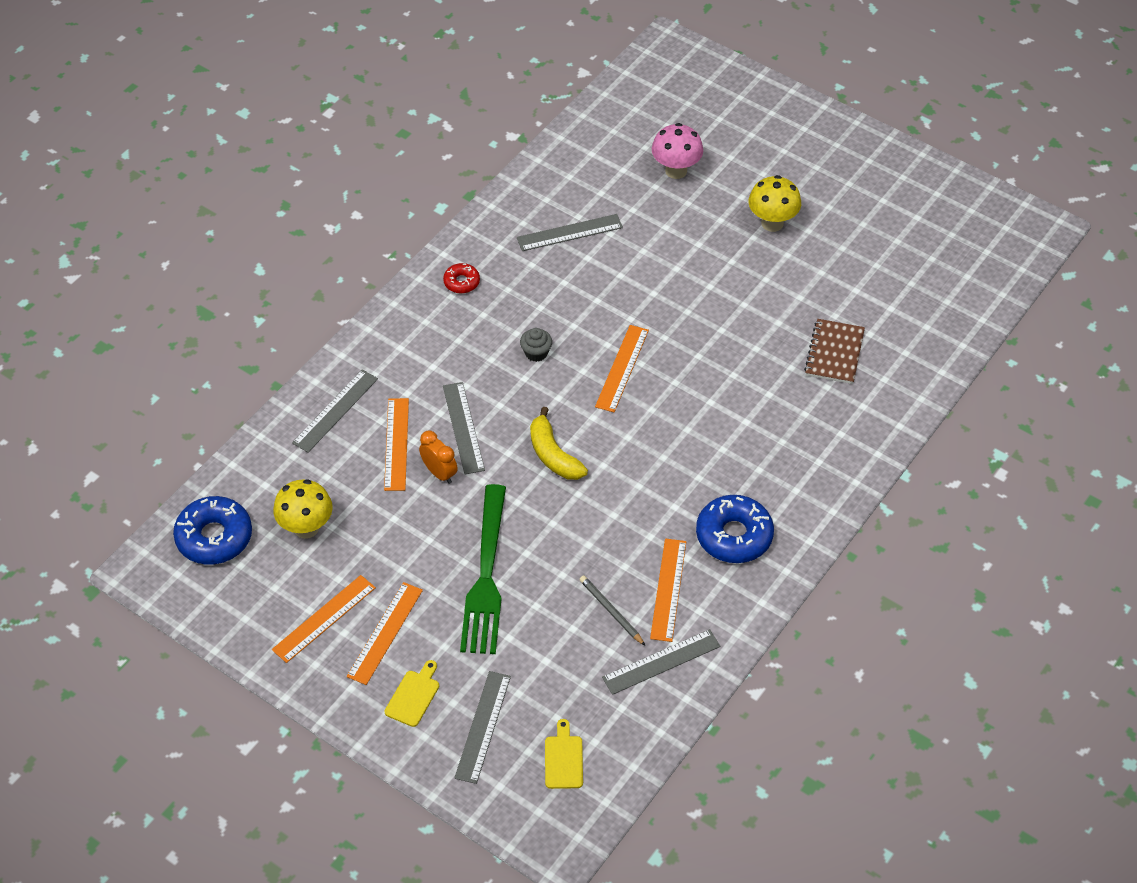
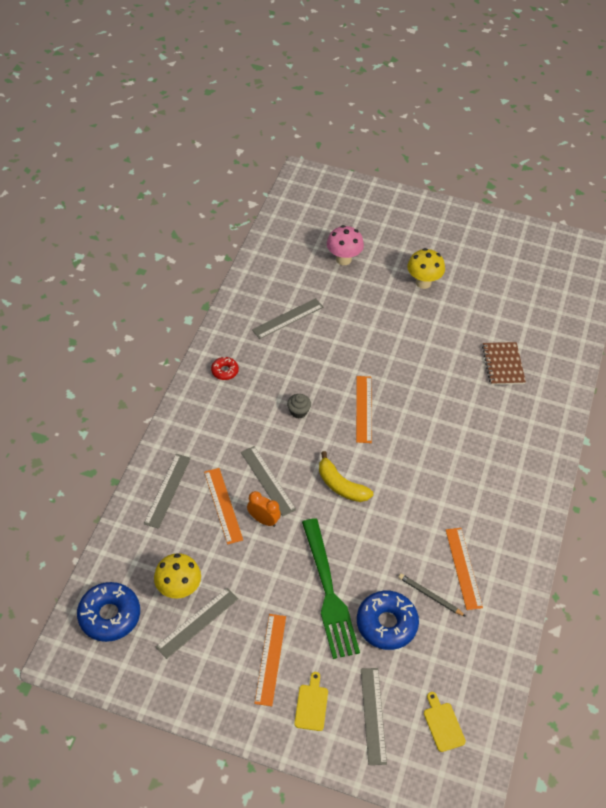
camera: 20 degrees left, 0 degrees up
orange ruler [272,575,376,663] -> none
grey ruler [602,629,720,695] -> grey ruler moved to [156,588,238,659]
blue donut [696,495,774,563] -> blue donut moved to [357,590,419,650]

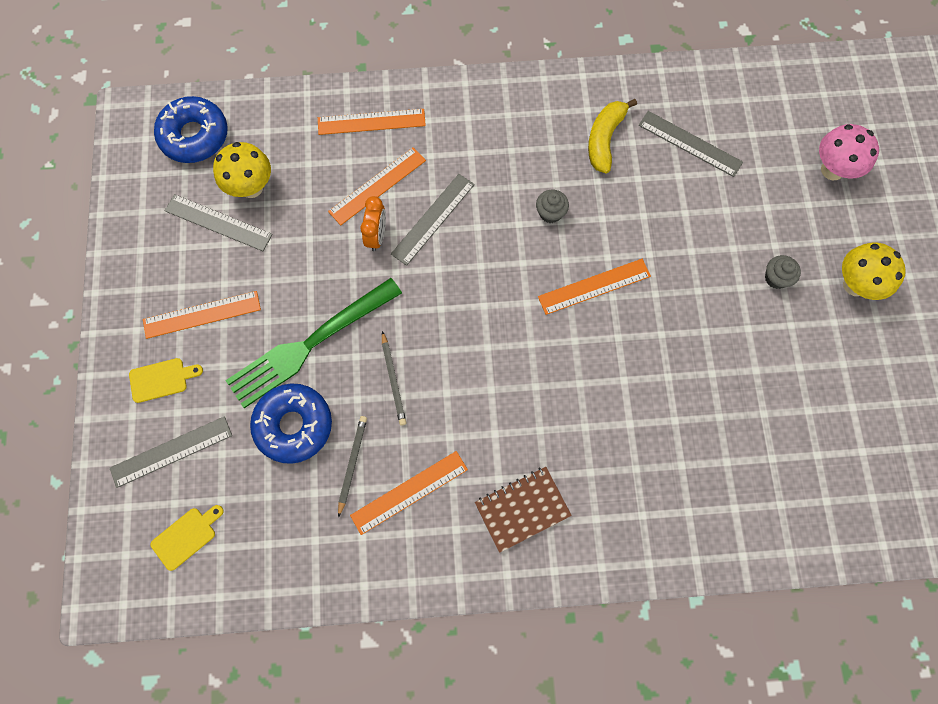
camera: 70 degrees right, 20 degrees up
grey ruler [144,454,191,529] -> orange ruler [318,109,426,135]
red donut [211,357,239,380] -> none
yellow banana [319,451,373,502] -> yellow banana moved to [588,99,637,173]
brown notebook [482,342,526,385] -> brown notebook moved to [475,467,572,553]
none -> grey pencil [382,331,406,426]
none -> grey cupcake [765,255,801,289]

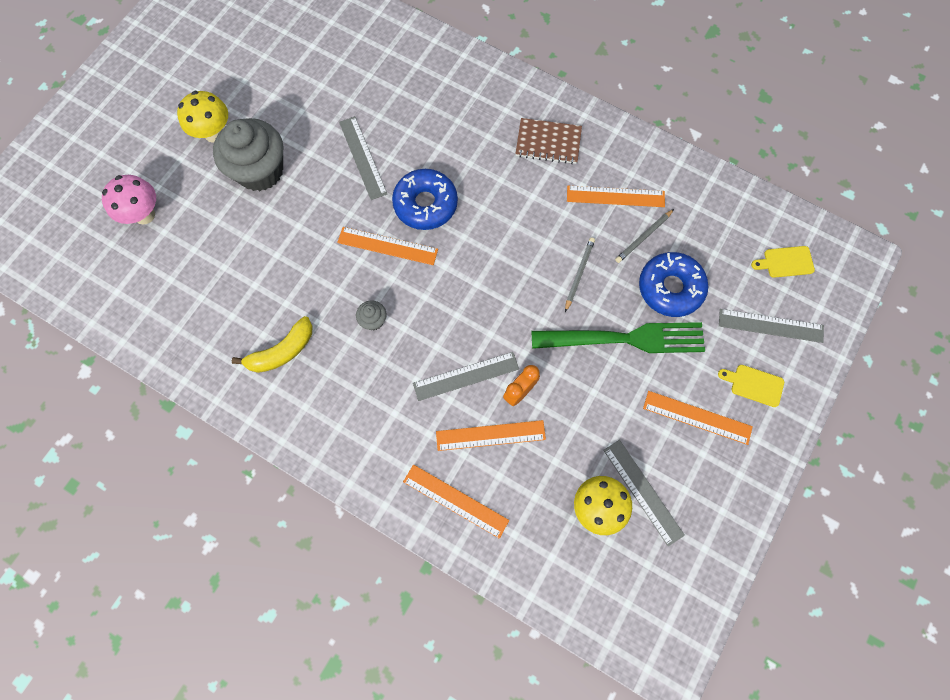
camera: 145 degrees left, 0 degrees up
blue donut [154,96,228,163] -> blue donut moved to [392,169,458,230]
grey ruler [639,111,743,177] -> grey ruler moved to [339,116,387,200]
grey cupcake [765,255,801,289] -> grey cupcake [213,118,283,191], size x2.36

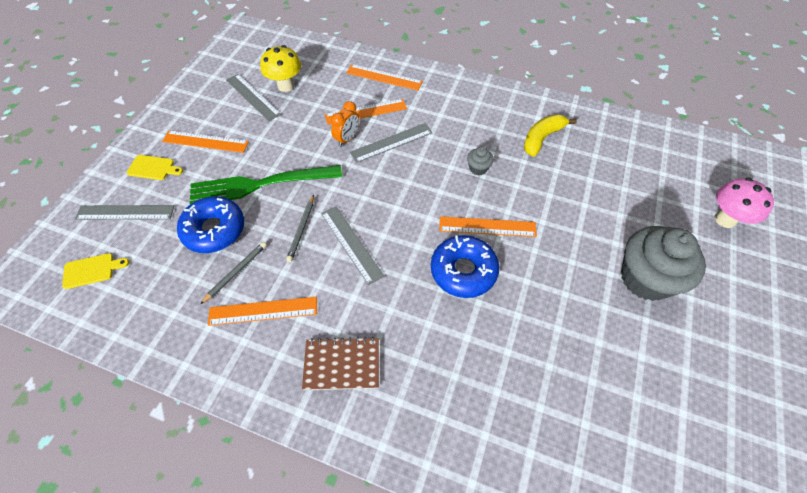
camera: 170 degrees right, 15 degrees down
yellow mushroom [177,91,228,143] -> none
grey ruler [339,116,387,200] -> grey ruler moved to [321,206,384,285]

